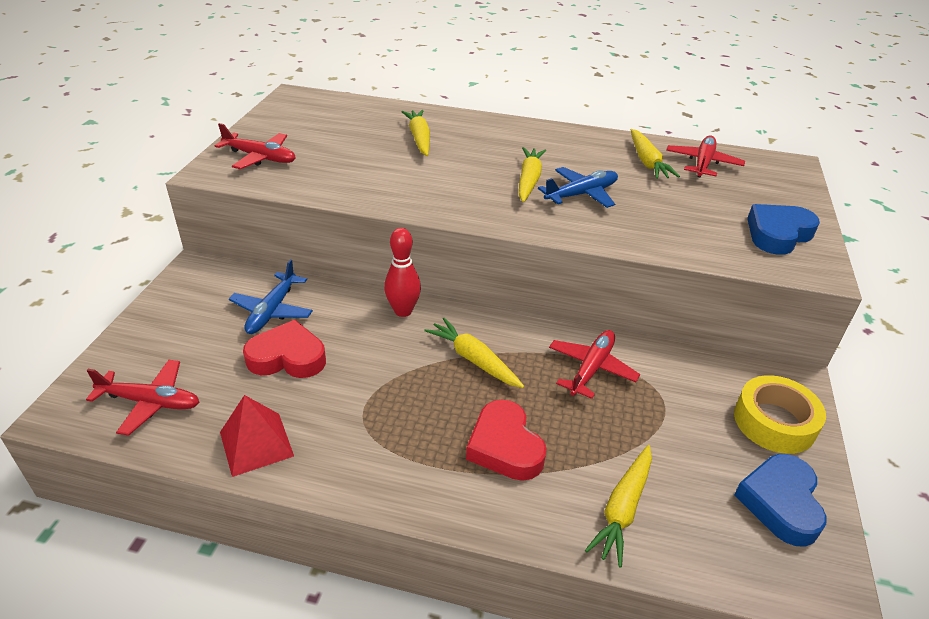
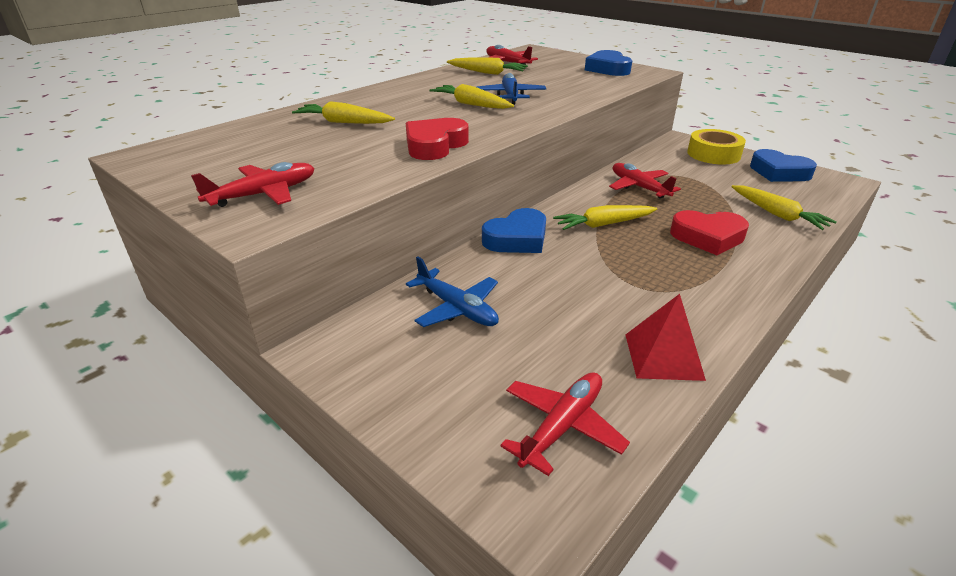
camera: 60 degrees left, 5 degrees down
red heart [243,320,326,378] -> red heart moved to [406,118,469,160]
red bowling pin [384,228,421,317] -> blue heart [482,208,546,253]

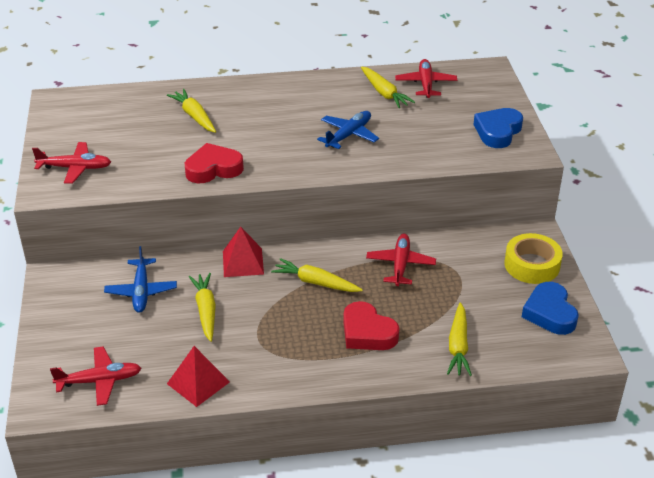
camera: 40 degrees right, 5 degrees up
yellow carrot [429,84,514,109] -> yellow carrot moved to [189,273,216,342]
blue heart [482,208,546,253] -> red pyramid [223,227,264,277]

